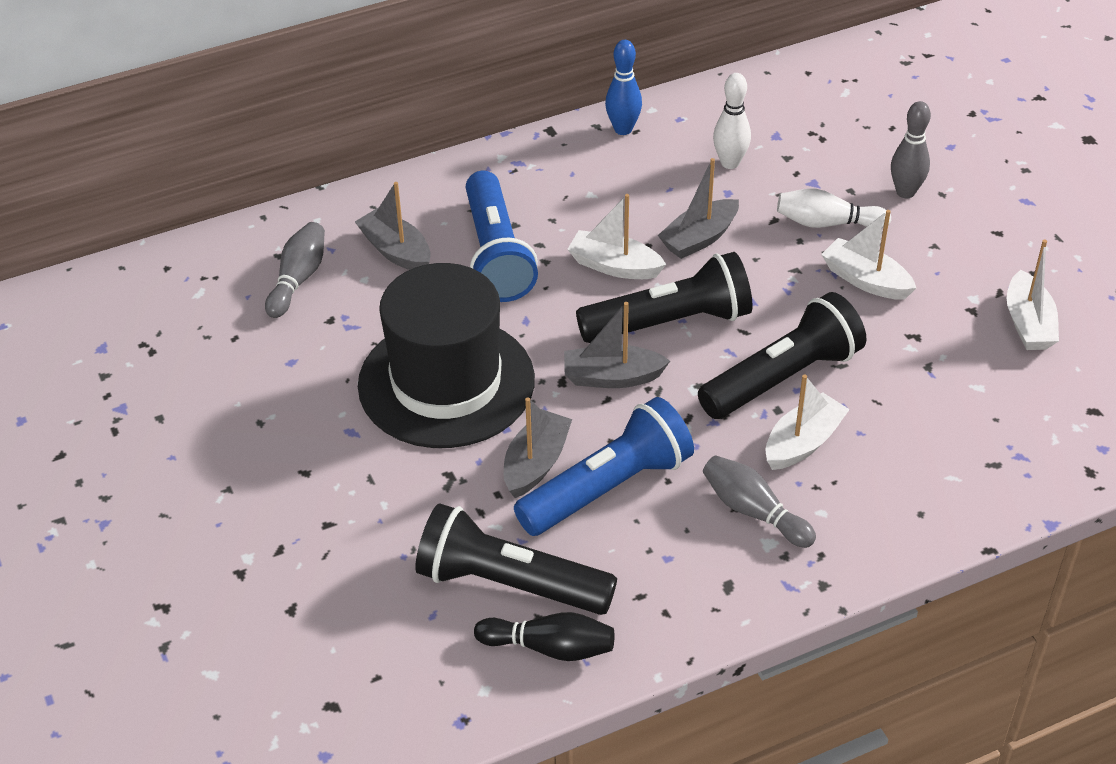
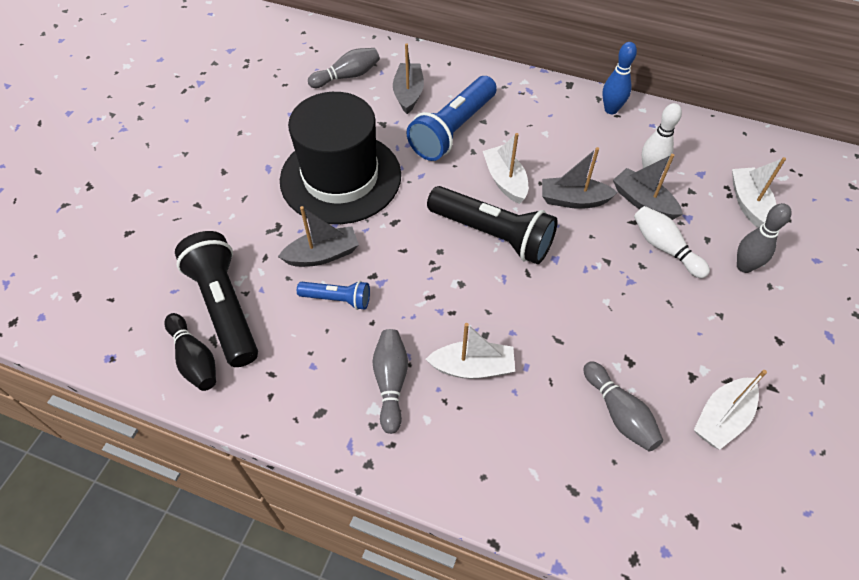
camera: 45 degrees right, 10 degrees up
blue flashlight [514,397,694,536] -> blue flashlight [297,281,370,310], size x0.52
grey boat [564,302,670,388] -> grey boat moved to [613,154,683,220]
black flashlight [698,292,866,419] -> none
white boat [821,210,916,300] -> white boat moved to [732,157,786,228]
none -> grey bowling pin [583,361,663,452]

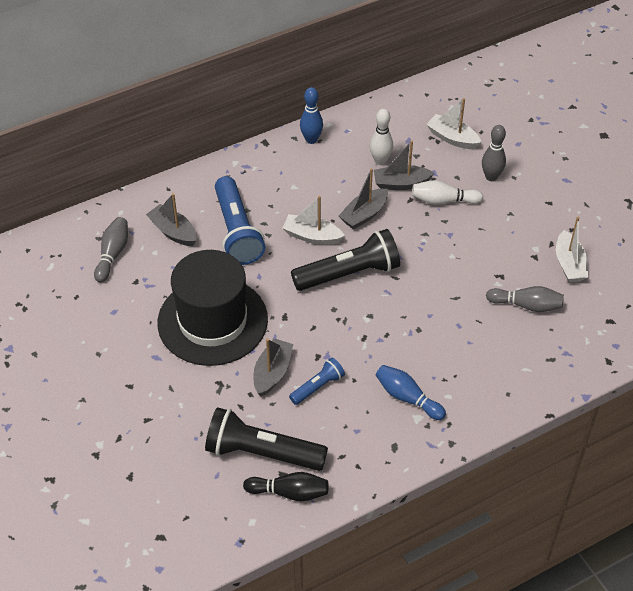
camera: 50 degrees left, 5 degrees down
grey bowling pin [373,329,408,434] -> blue bowling pin [376,365,446,420]
white boat [426,323,515,379] -> none

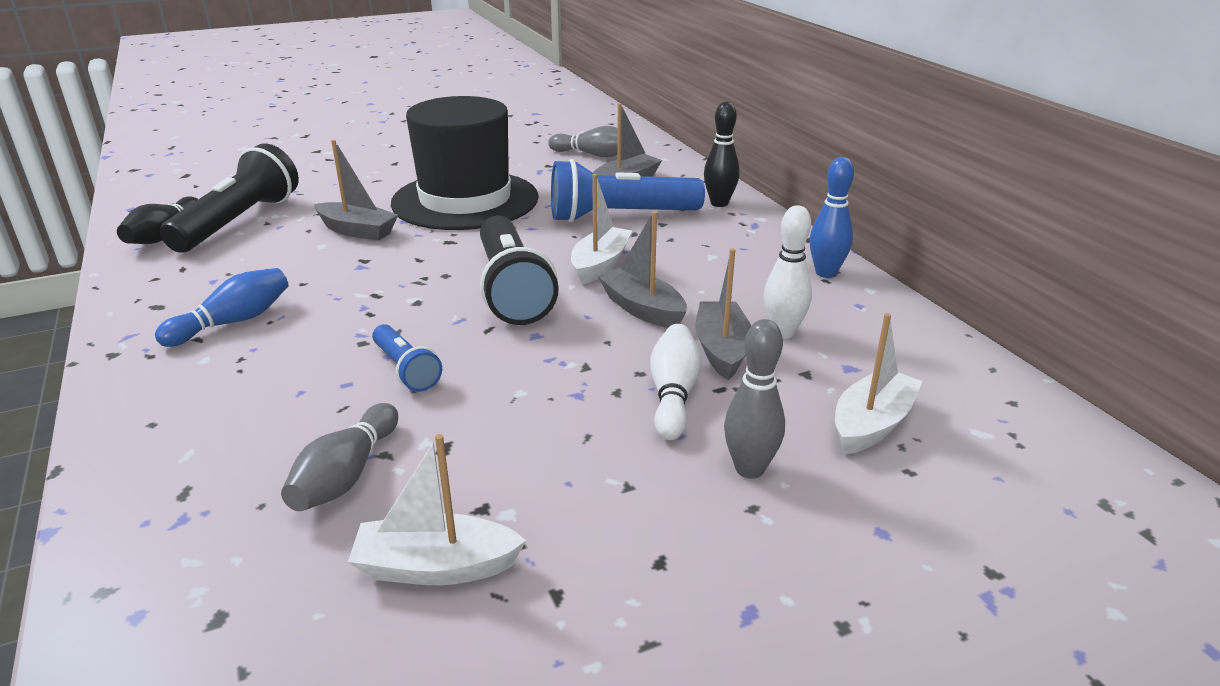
camera: 95 degrees right, 20 degrees down
blue flashlight [289,358,345,405] -> blue flashlight moved to [372,324,442,392]
none -> black bowling pin [704,102,740,207]

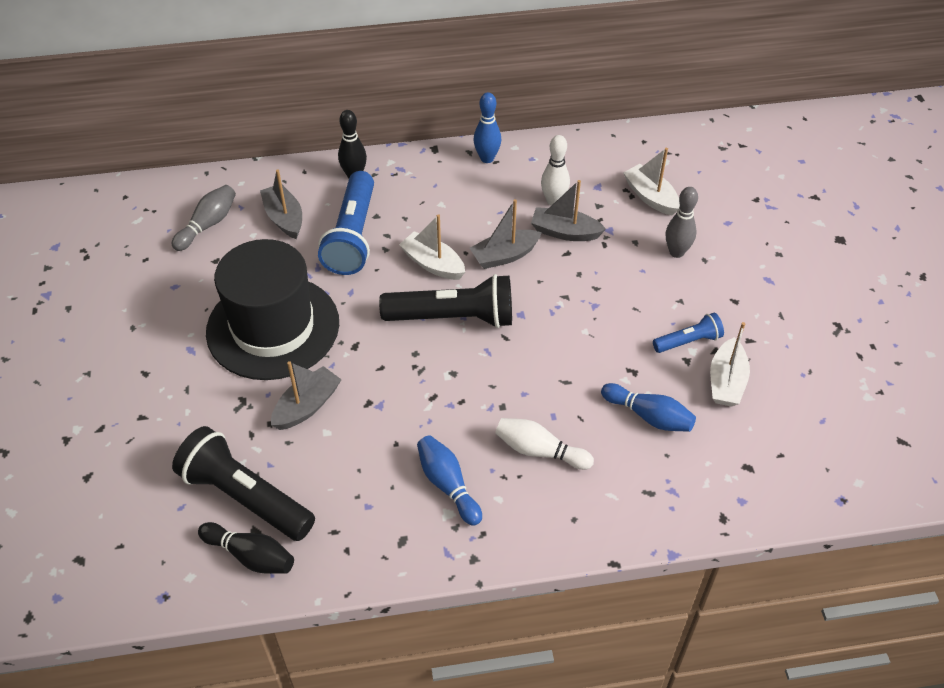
camera: 75 degrees left, 20 degrees up
grey bowling pin [281,403,398,511] -> blue bowling pin [601,383,696,432]
blue flashlight [372,324,442,392] -> blue flashlight moved to [653,313,724,353]
white bowling pin [650,324,702,440] -> white bowling pin moved to [495,418,594,470]

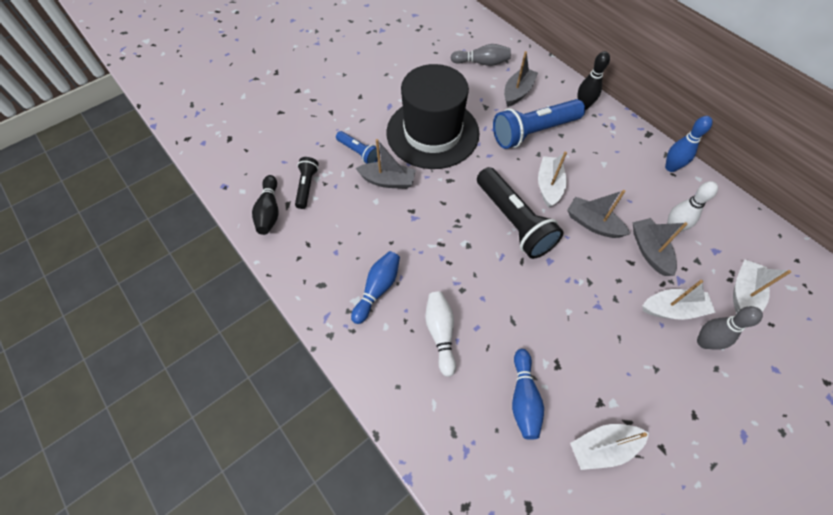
camera: 60 degrees right, 10 degrees up
black flashlight [172,426,315,541] -> black flashlight [295,157,319,209], size x0.52
blue flashlight [653,313,724,353] -> blue flashlight moved to [336,131,380,164]
none -> white boat [642,280,716,320]

